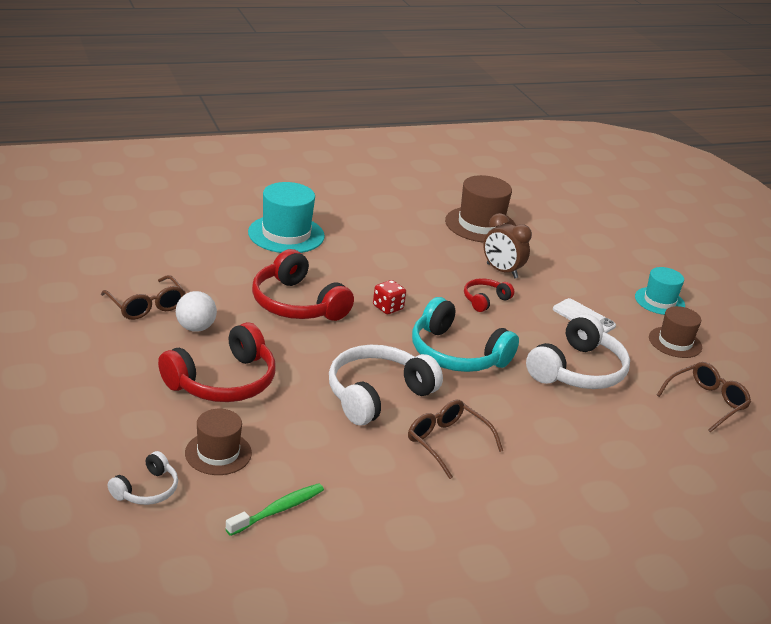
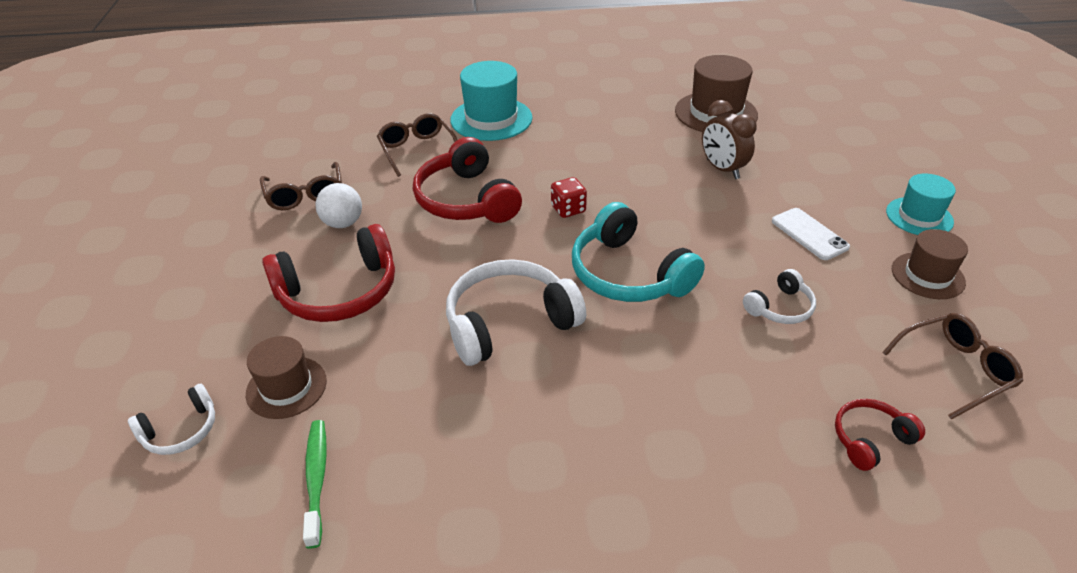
camera: 20 degrees right, 10 degrees up
green toothbrush [226,483,324,536] -> green toothbrush turned 75 degrees counterclockwise [303,420,327,549]
brown glasses [408,400,503,479] -> brown glasses moved to [377,113,457,177]
red headphones [464,278,514,312] -> red headphones moved to [835,399,925,471]
white headphones [526,314,630,389] -> white headphones [743,269,816,324], size x0.52

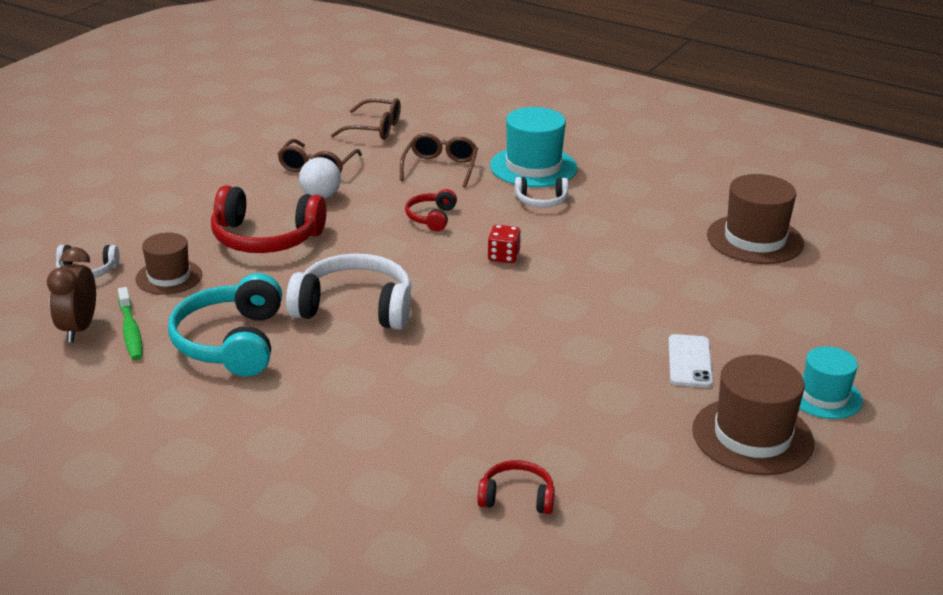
camera: 35 degrees right, 10 degrees down
green toothbrush [303,420,327,549] -> green toothbrush turned 135 degrees clockwise [118,287,143,360]
red headphones [413,137,522,223] -> red headphones [405,189,457,231], size x0.52
turquoise headphones [572,202,705,302] -> turquoise headphones moved to [168,273,282,377]
brown clock [702,100,757,179] -> brown clock moved to [47,247,96,343]
white headphones [743,269,816,324] -> white headphones moved to [515,177,568,208]
brown glasses [882,313,1023,420] -> brown glasses moved to [331,98,401,140]
brown hat [892,229,968,299] -> brown hat [692,355,814,475], size x1.56

